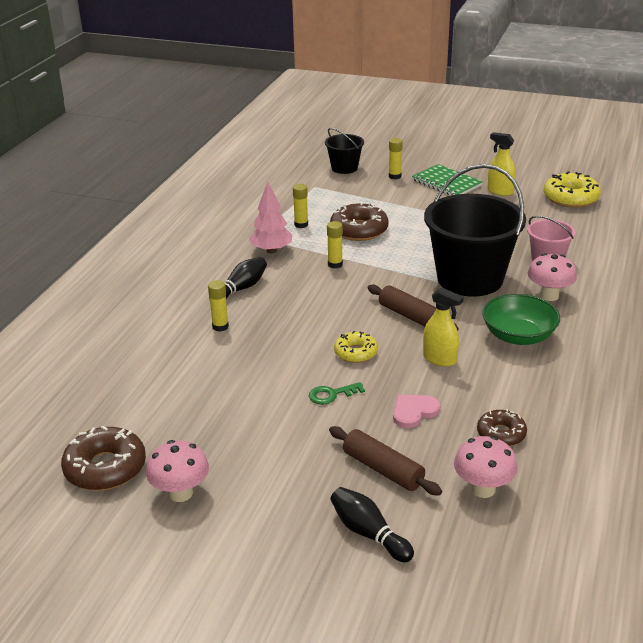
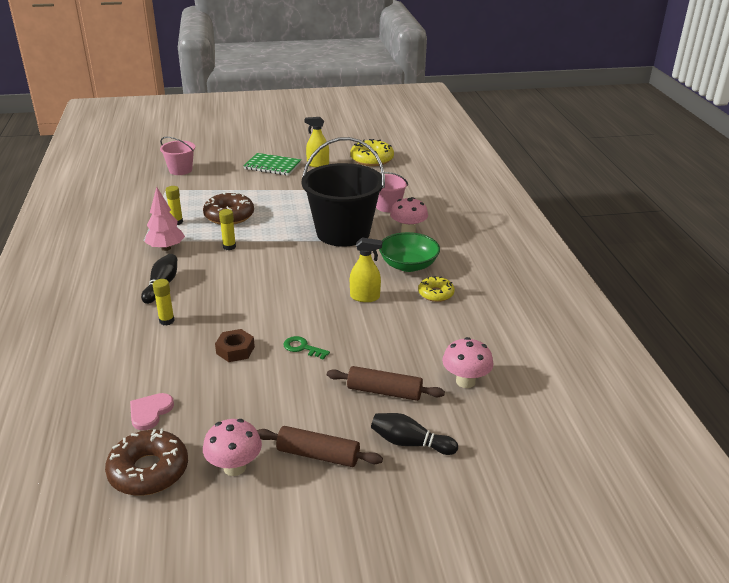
camera: 30 degrees left, 0 degrees up
green key [309,382,365,405] -> green key turned 75 degrees clockwise [284,336,330,360]
black bucket [325,128,364,174] -> pink bucket [160,137,195,175]
yellow donut [334,331,378,363] -> yellow donut moved to [418,276,455,302]
brown rolling pin [368,285,459,331] -> brown rolling pin moved to [257,426,383,467]
yellow glue stick [389,138,403,179] -> none
pink heart [393,395,441,428] -> pink heart moved to [130,393,174,430]
brown donut [477,409,527,446] -> none
none -> brown nut [215,329,255,362]

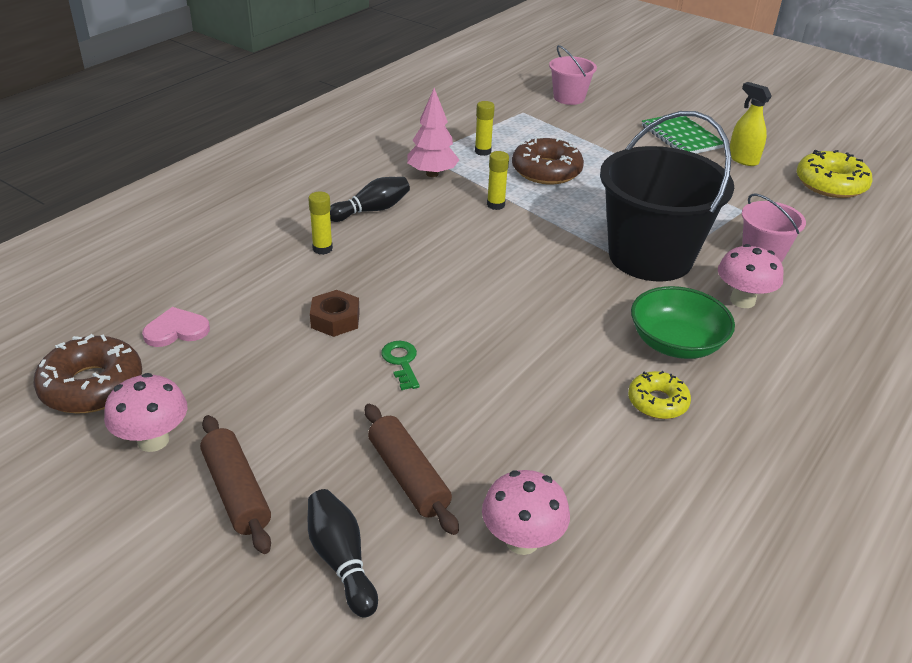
camera: 45 degrees right, 5 degrees up
yellow spray bottle [350,237,382,302] -> none

